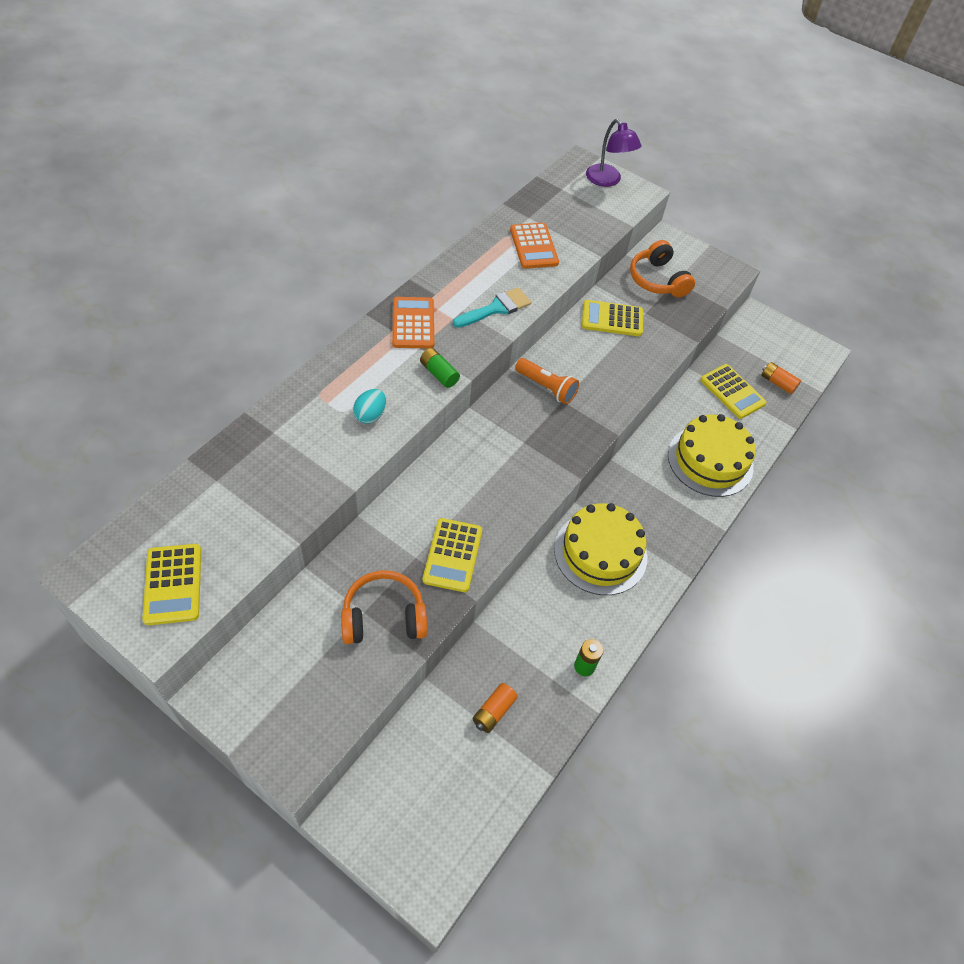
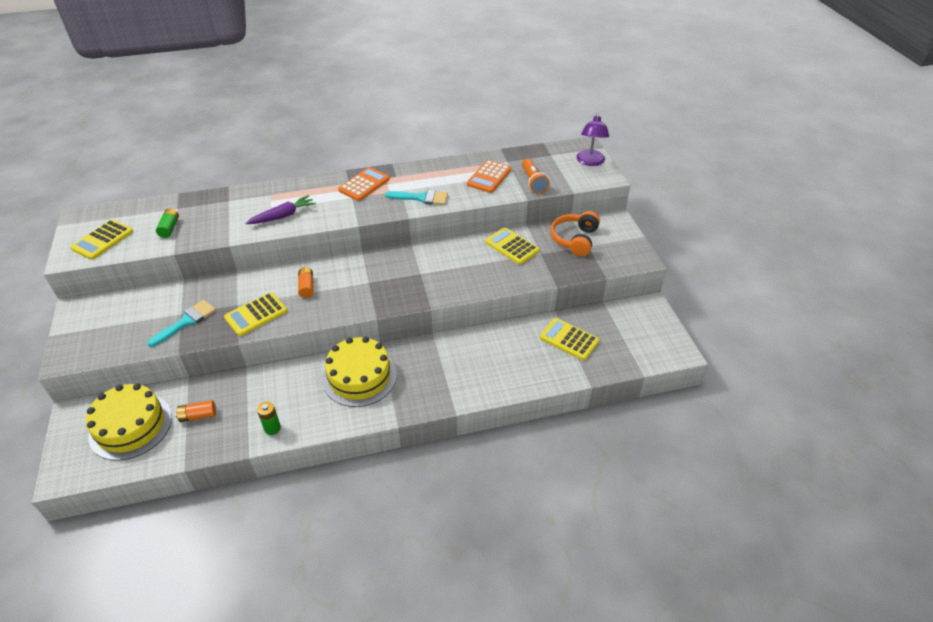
camera: 45 degrees right, 10 degrees down
orange headphones [341,570,427,644] -> turquoise brush [147,300,216,347]
turquoise egg [353,389,386,424] -> purple carrot [245,195,316,224]
green battery [420,348,460,388] -> green battery moved to [156,209,179,238]
orange flashlight [515,358,579,404] -> orange flashlight moved to [522,159,549,193]
yellow cake [668,414,756,497] -> yellow cake moved to [86,384,172,461]
yellow calculator [700,364,767,419] -> yellow calculator turned 120 degrees clockwise [540,318,599,360]
orange battery [761,362,801,394] -> orange battery moved to [298,267,313,298]

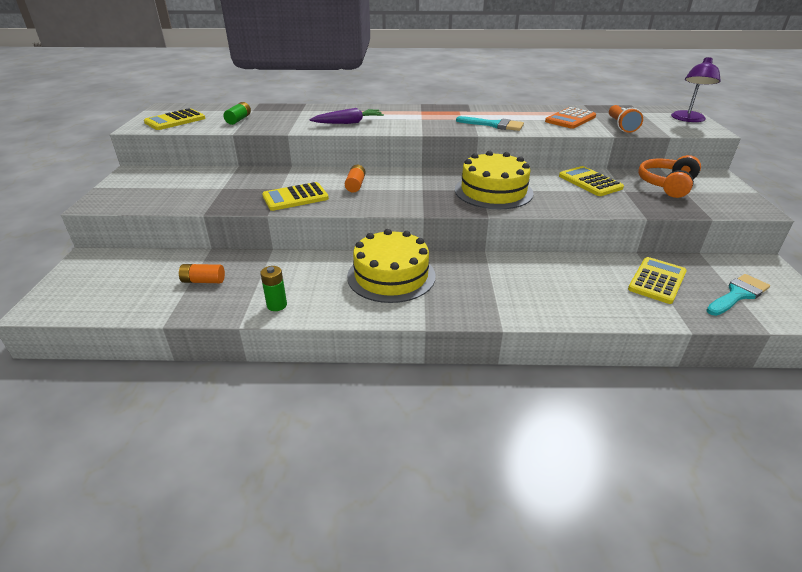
camera: 15 degrees right, 10 degrees down
yellow cake [86,384,172,461] -> yellow cake moved to [455,151,534,209]
turquoise brush [147,300,216,347] -> turquoise brush moved to [706,274,770,316]
orange calculator [338,167,390,201] -> none
yellow calculator [540,318,599,360] -> yellow calculator turned 75 degrees clockwise [628,257,687,304]

